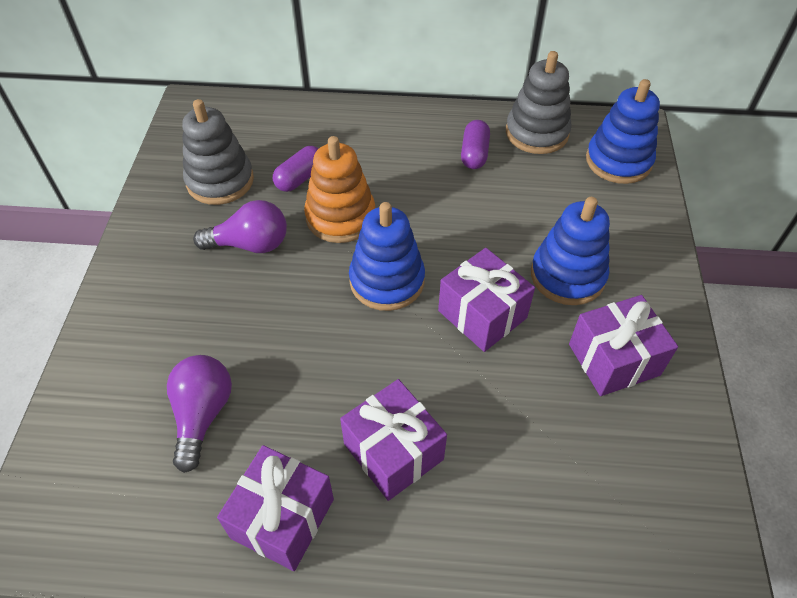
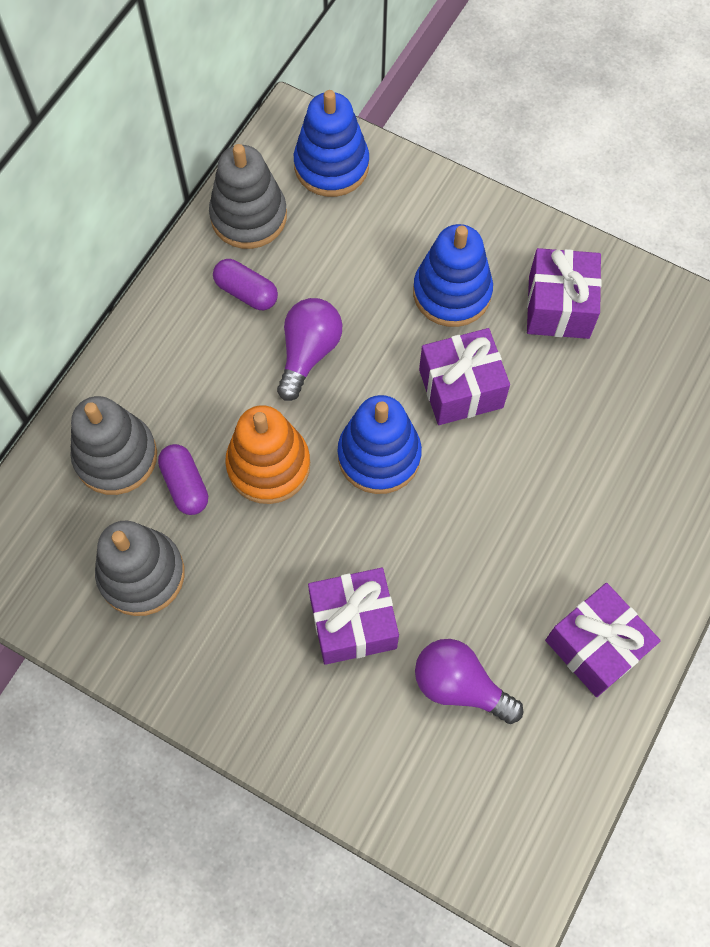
camera: 65 degrees left, 15 degrees up
purple light bulb [193,200,287,253] -> purple light bulb moved to [277,298,342,401]
purple gift [340,379,447,501] -> purple gift moved to [308,568,399,665]
none -> grey stacking toy [70,396,157,495]

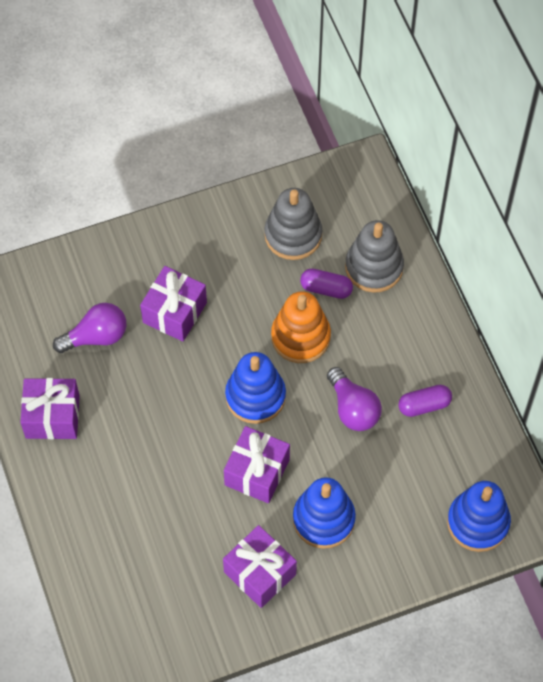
camera: 130 degrees right, 5 degrees down
grey stacking toy [209,144,287,249] -> none

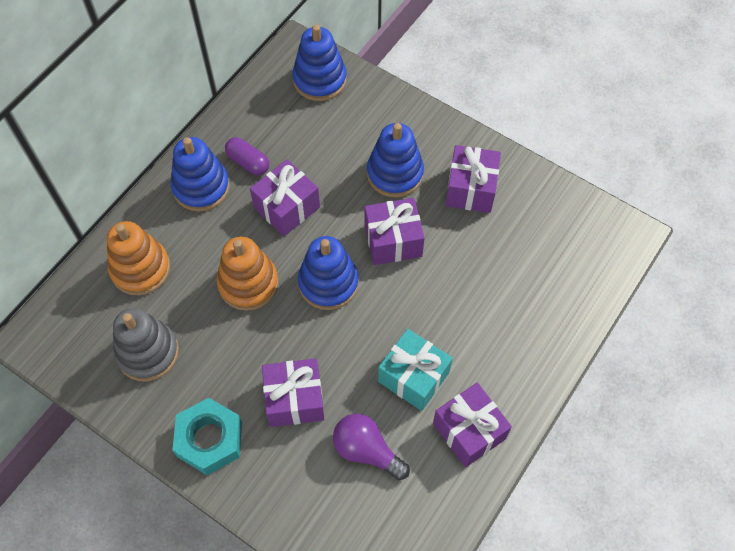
camera: 125 degrees left, 0 degrees up
purple capsule [300,269,353,299] -> none
purple light bulb [327,367,382,431] -> purple gift [250,159,320,236]
grey stacking toy [345,220,404,293] -> orange stacking toy [107,221,170,295]
none -> blue stacking toy [171,137,230,212]
none -> turquoise nut [172,398,242,475]
none -> turquoise gift [378,329,453,411]

